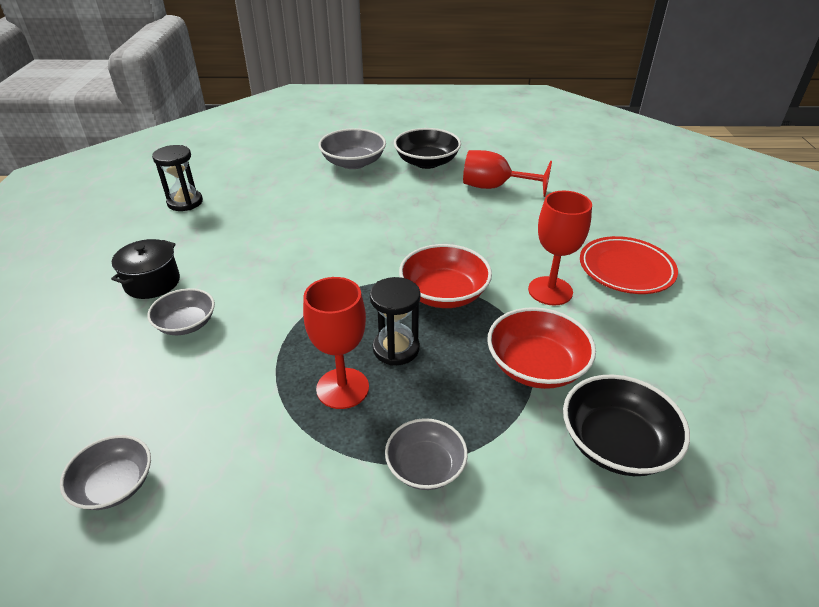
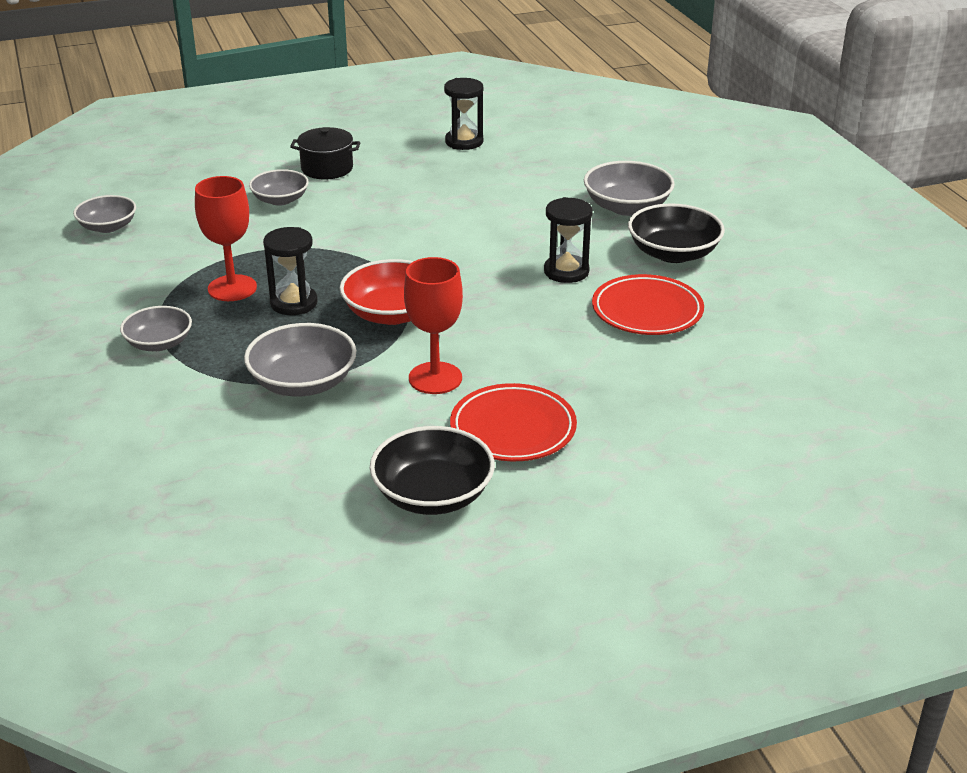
camera: 70 degrees right, 5 degrees down
red goblet [463,150,552,197] -> red plate [592,274,704,335]
red bowl [487,307,596,389] -> grey bowl [244,323,357,396]
black bowl [563,375,690,476] -> black bowl moved to [370,426,495,515]
none -> black hourglass [544,197,593,283]

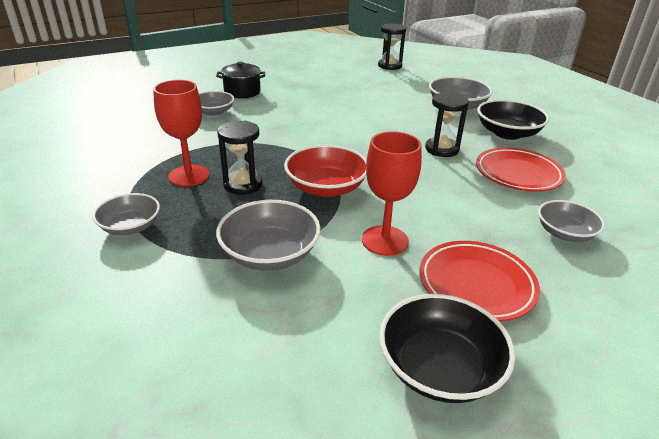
camera: 10 degrees left, 0 degrees up
grey bowl [73,195,136,233] -> grey bowl moved to [538,200,605,242]
black hourglass [444,78,483,150] -> black hourglass moved to [378,24,406,70]

